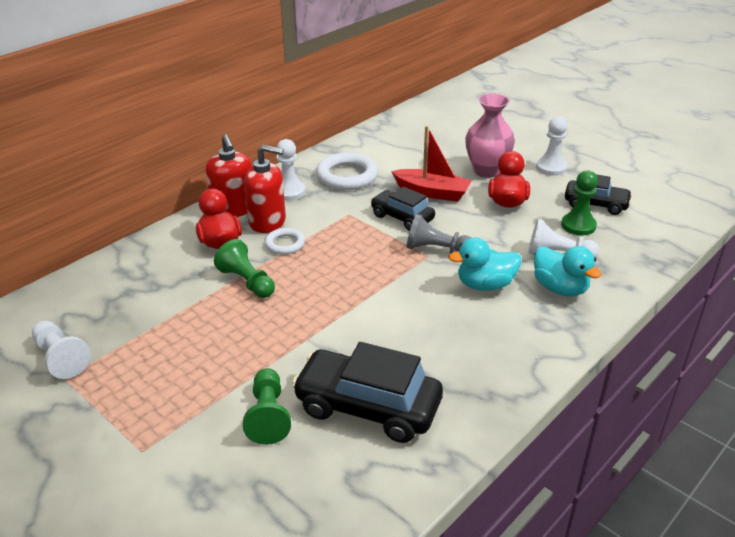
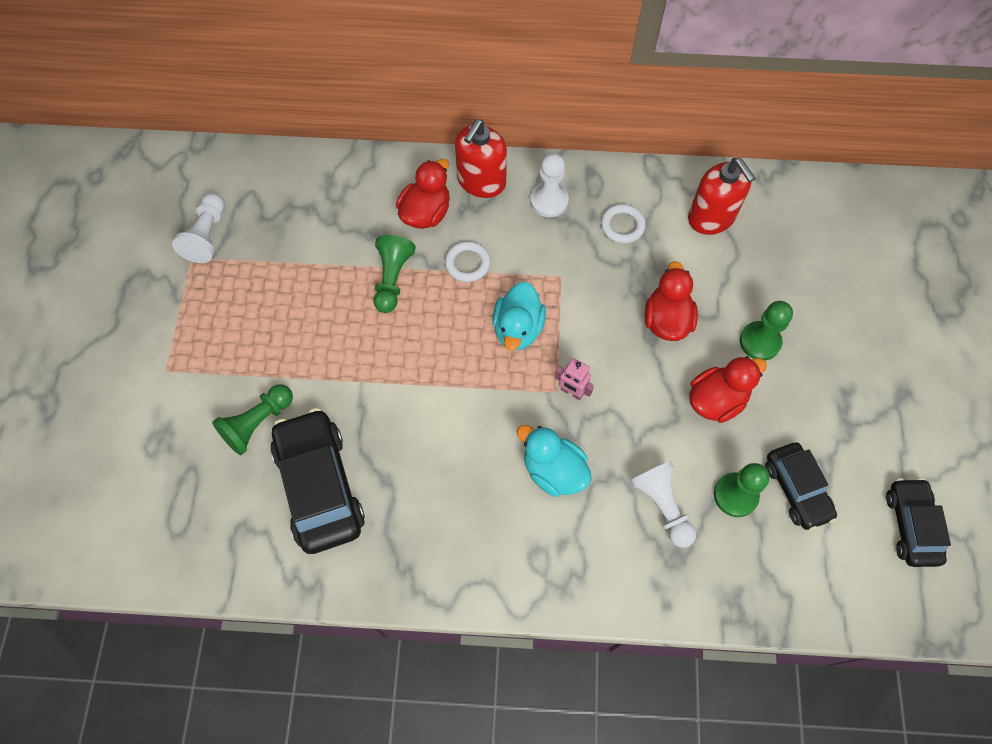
camera: 50 degrees right, 30 degrees up
red soap dispenser [244,145,286,233] -> red soap dispenser moved to [688,158,755,235]
white ring [316,152,378,190] -> white ring [601,204,646,244], size x0.57
black car [371,187,435,231] -> black car moved to [886,478,951,567]
red boat [391,126,472,202] -> red duck [645,261,698,341]
grey pawn [407,214,471,253] -> pink robot [555,358,594,400]
pink vase [465,93,515,178] -> green pawn [740,301,793,361]
turquoise duck [534,246,602,297] -> turquoise duck moved to [493,281,546,351]
white pawn [536,116,567,176] -> none

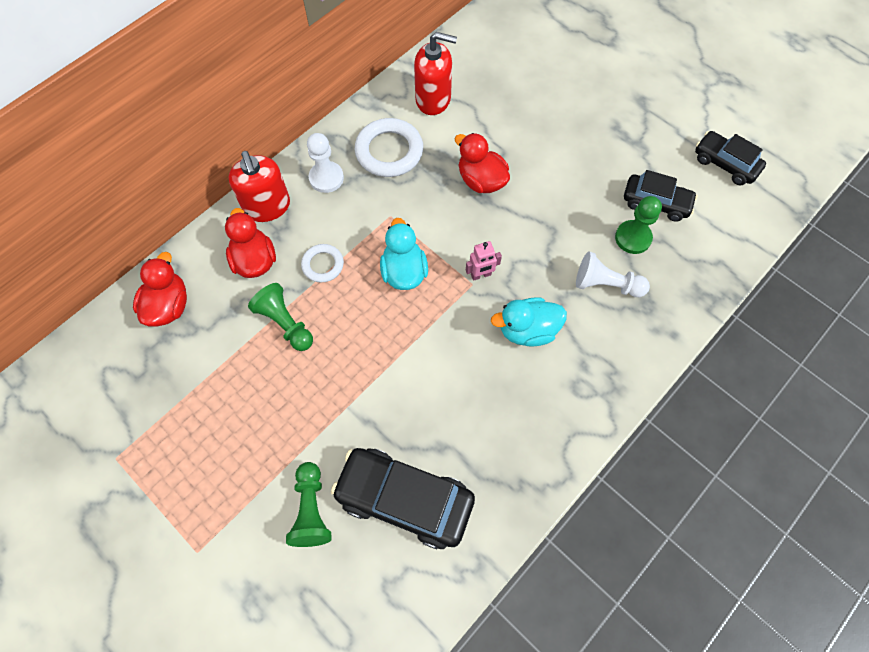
camera: 50 degrees left, 0 degrees up
white pawn [172,193,225,263] -> none
turquoise duck [493,281,546,351] -> turquoise duck turned 150 degrees counterclockwise [380,218,428,290]
white ring [601,204,646,244] -> white ring [355,118,423,177], size x1.75
red duck [689,356,767,423] -> red duck moved to [133,252,187,327]
green pawn [740,301,793,361] -> none

